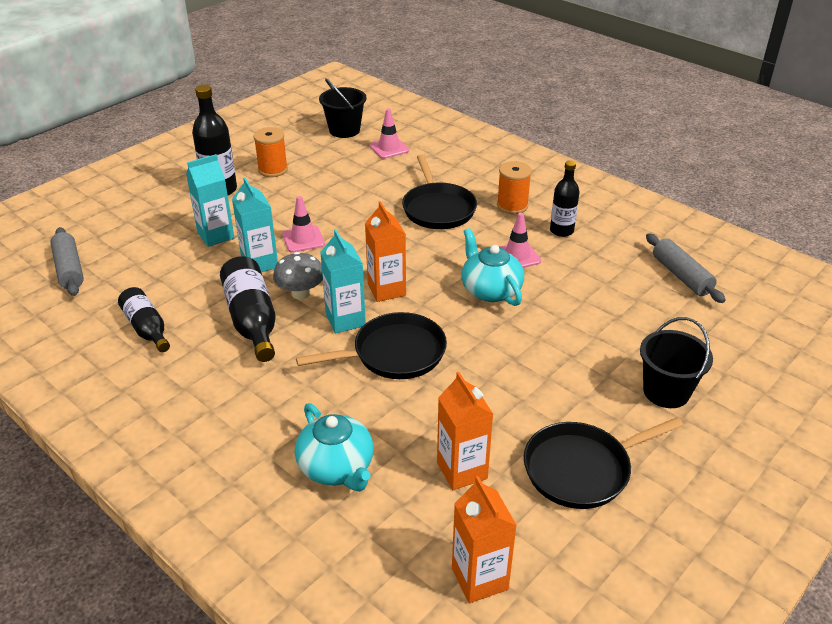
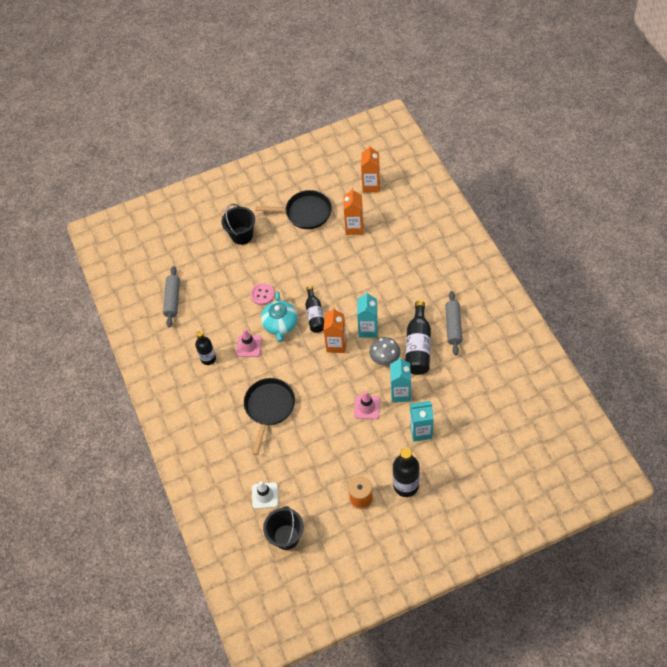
camera: 150 degrees left, 20 degrees up
grey rolling pin [50,227,84,296] -> grey rolling pin moved to [445,291,462,355]
black bottle [118,287,170,352] -> black bottle moved to [305,286,324,333]
turquoise teapot [295,403,374,491] -> none
black pan [296,312,447,379] -> none
pink traffic cone [369,109,409,159] -> white traffic cone [252,481,278,509]
orange spool [497,161,532,214] -> none
none -> pink button [250,283,275,305]

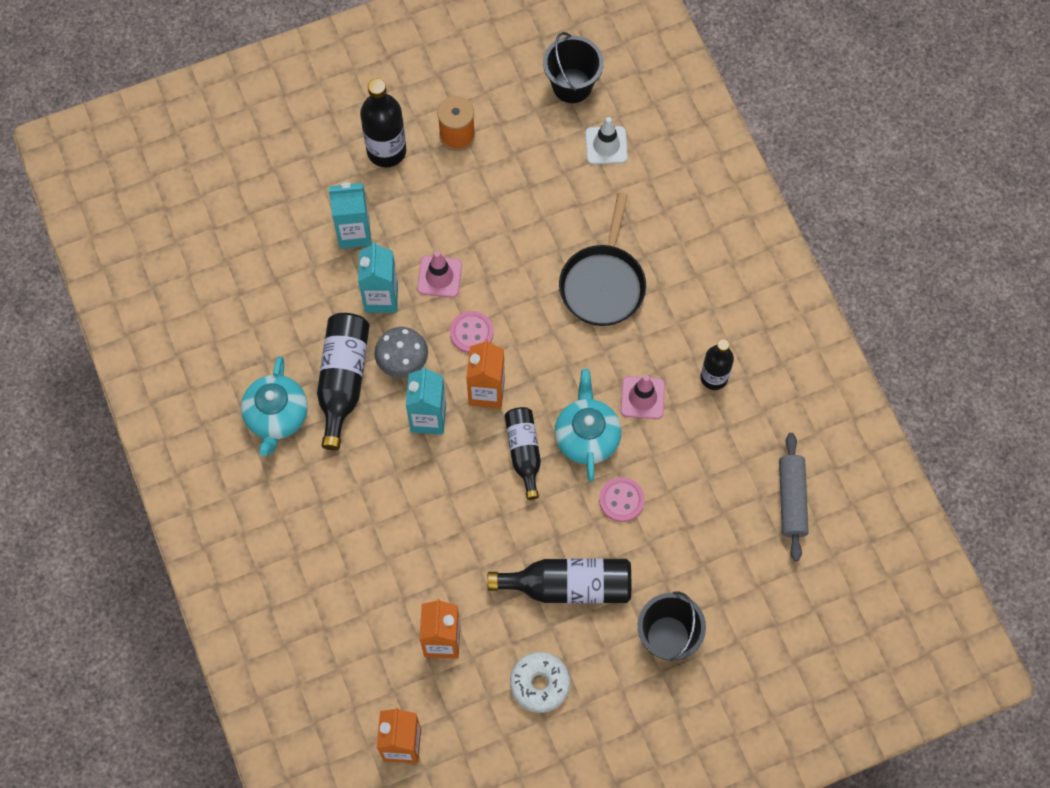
camera: 175 degrees right, 10 degrees up
black pan [255,190,332,229] -> white donut [510,652,570,713]
grey rolling pin [445,291,462,355] -> turquoise teapot [241,356,308,456]
none -> pink button [450,311,494,353]
none -> black bottle [487,558,631,603]

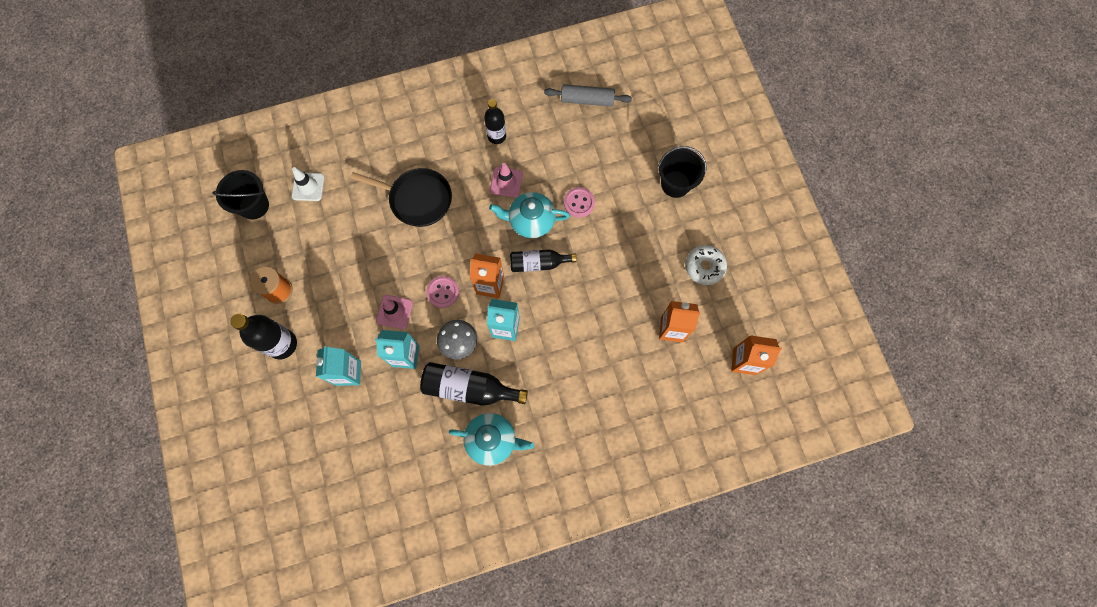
camera: 85 degrees left, 5 degrees up
black bottle [487,558,631,603] -> none

